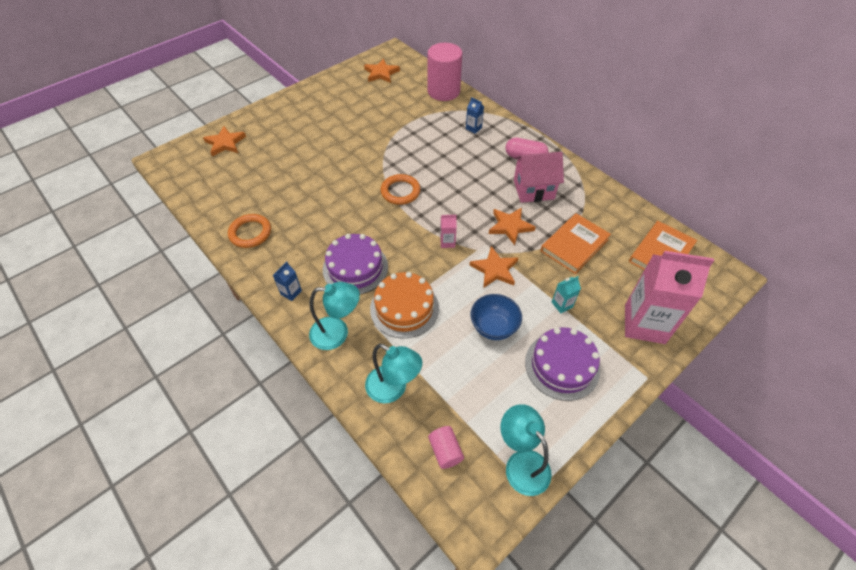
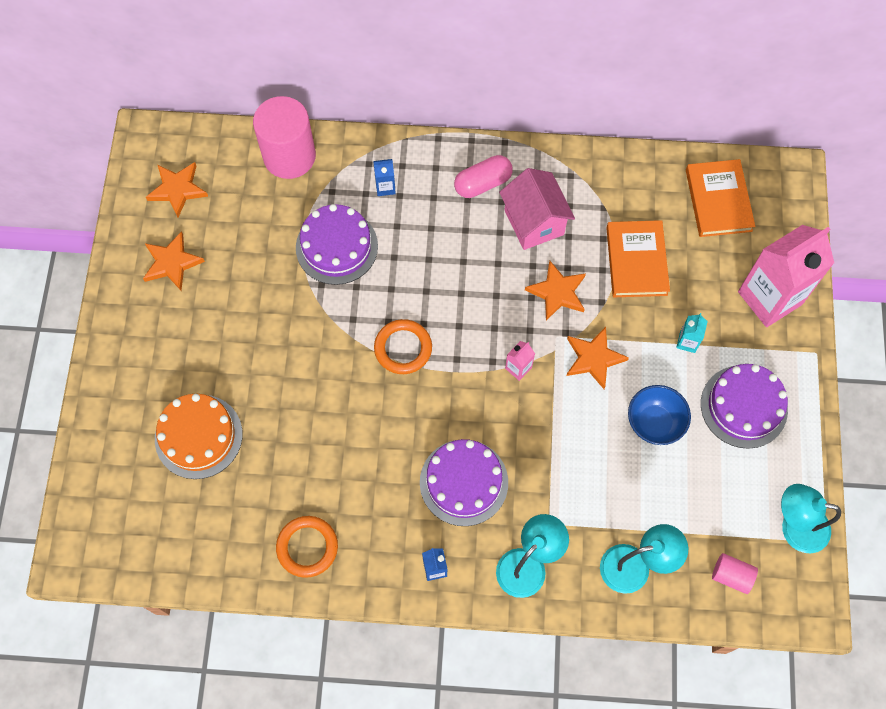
camera: 45 degrees left, 15 degrees up
orange star [203,126,246,157] -> orange star moved to [143,231,205,290]
orange cake [370,272,439,338] -> orange cake moved to [155,394,243,479]
pink house [514,152,564,203] -> pink house turned 60 degrees counterclockwise [499,168,575,250]
none -> purple cake [296,204,378,285]

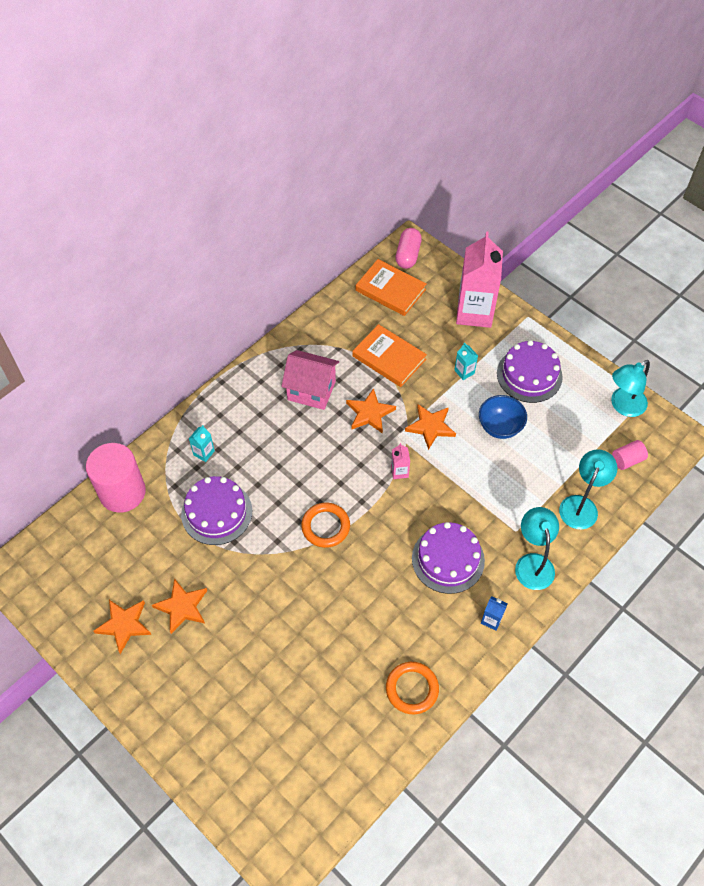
camera: 50 degrees left, 10 degrees down
orange star [146,162,208,217] -> orange star moved to [152,578,207,634]
orange cake [155,394,243,479] -> none
blue carton [373,159,396,196] -> turquoise carton [189,425,215,462]
pink capsule [454,155,513,198] -> pink capsule moved to [395,228,422,269]

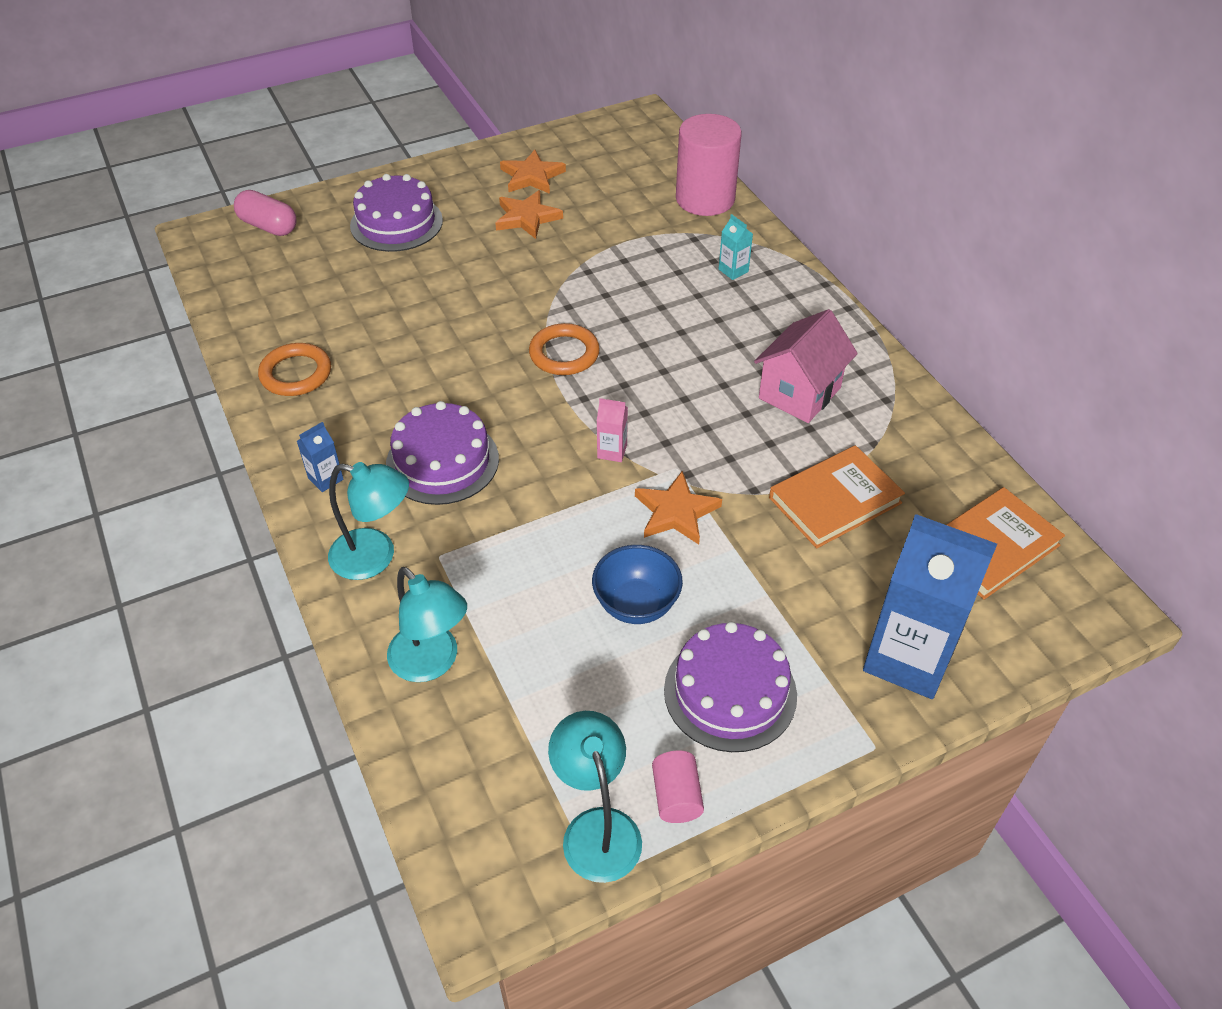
camera: 110 degrees right, 10 degrees down
purple cake [181,476,252,545] -> purple cake moved to [350,174,443,252]
orange star [346,388,396,434] -> none
pink capsule [395,228,422,269] -> pink capsule moved to [234,190,297,236]
turquoise carton [454,342,478,380] -> none
pink carton [456,232,503,328] -> blue carton [863,514,997,699]
pink cylinder [612,440,648,470] -> pink cylinder moved to [652,751,704,823]

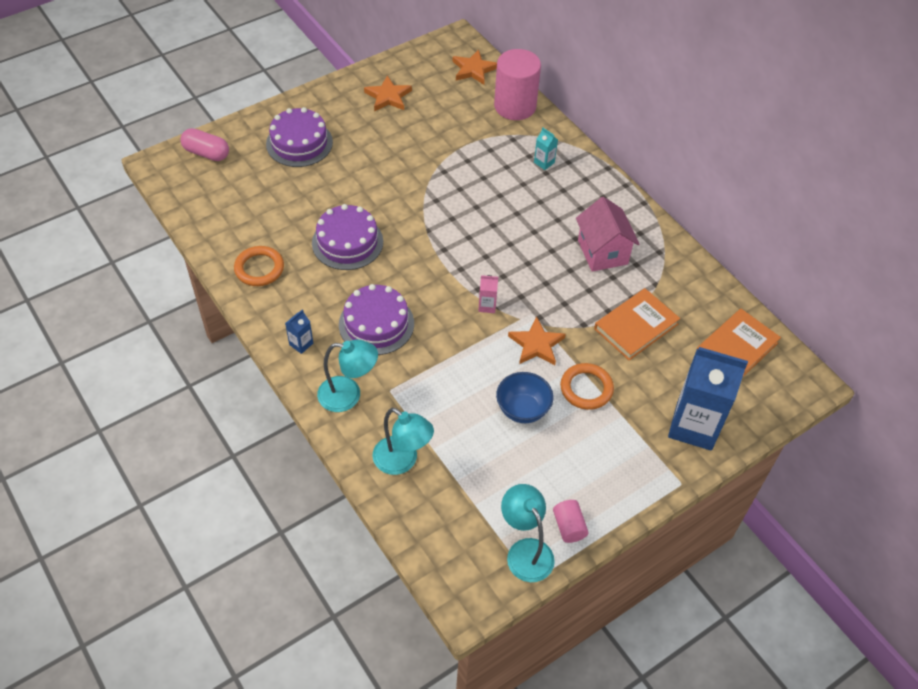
camera: 10 degrees left, 5 degrees up
orange star [495,190,563,239] -> orange star moved to [453,49,497,85]
orange ring [529,323,600,375] -> orange ring moved to [560,363,614,410]
purple cake [664,622,797,752] -> purple cake moved to [312,204,383,270]
pink house [754,309,858,423] -> pink house turned 45 degrees counterclockwise [576,197,640,272]

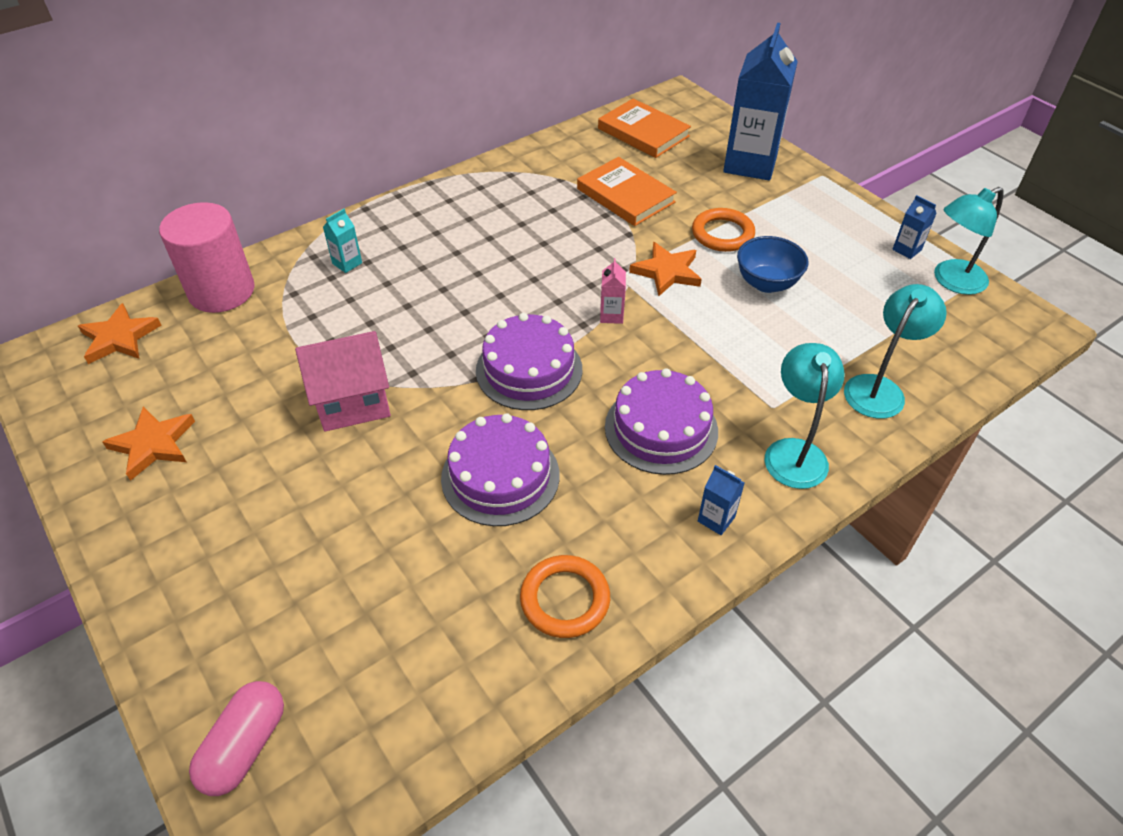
camera: 90 degrees left, 5 degrees down
purple cake [266,107,333,167] -> purple cake moved to [476,313,582,410]
pink cylinder [553,500,589,543] -> blue carton [892,195,937,259]
pink house [576,197,640,272] -> pink house moved to [295,331,391,432]

